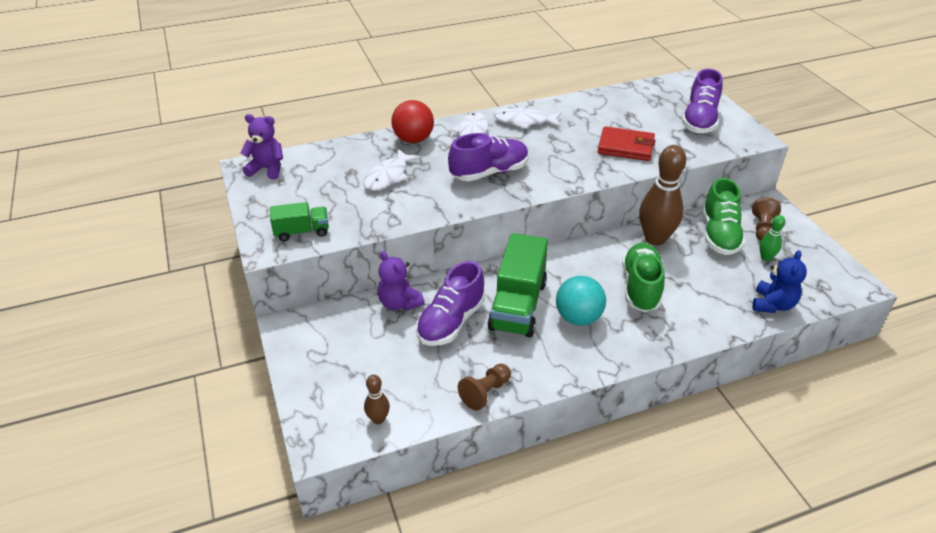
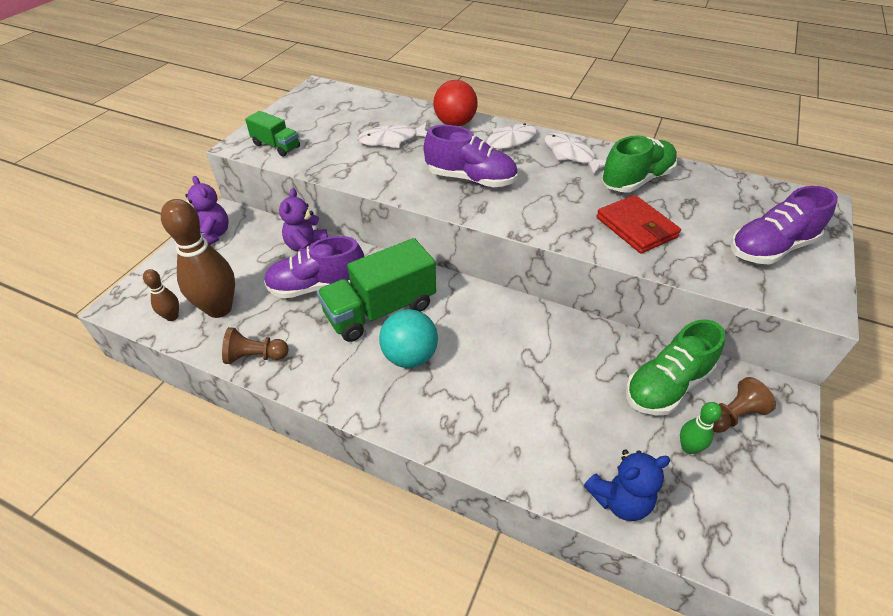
camera: 45 degrees right, 5 degrees up
purple teddy bear [240,114,283,179] -> purple teddy bear moved to [186,176,229,245]
green shoe [622,243,665,312] -> green shoe moved to [601,135,677,192]
brown bowling pin [639,145,686,246] -> brown bowling pin moved to [161,199,235,318]

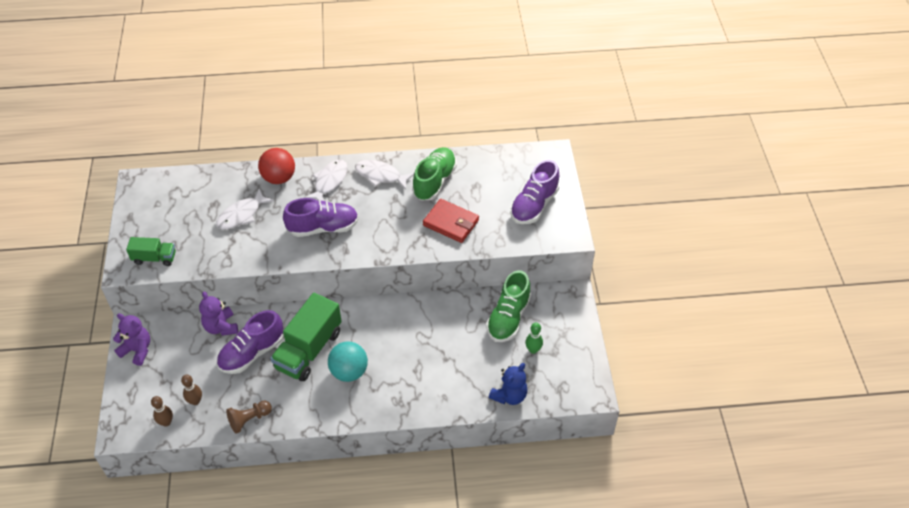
camera: 30 degrees left, 5 degrees up
brown bowling pin [161,199,235,318] -> brown bowling pin [181,375,202,405], size x0.47
brown pawn [713,377,776,433] -> none

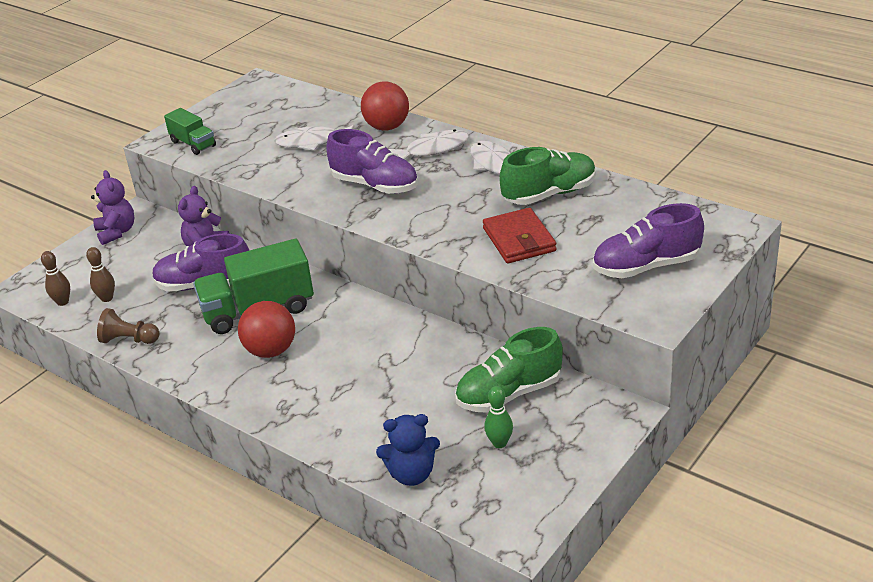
camera: 45 degrees right, 15 degrees down
turquoise ball [328,342,368,382] -> red ball [238,301,295,358]

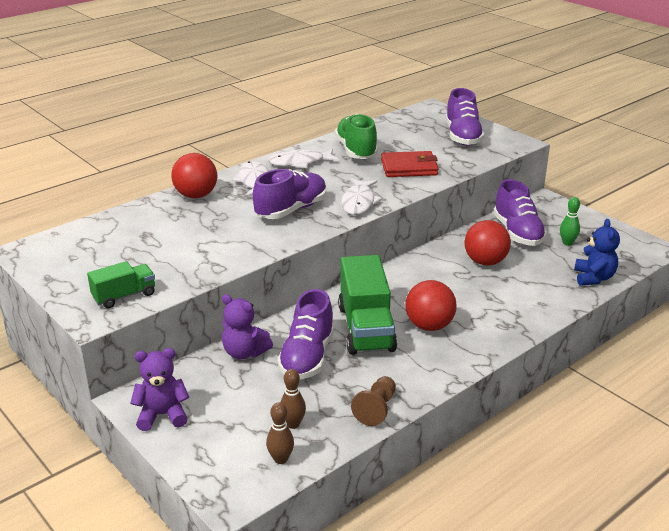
camera: 80 degrees left, 5 degrees down
white fish [274,125,354,151] -> white fish moved to [341,178,382,215]
green shoe [455,327,563,413] -> purple shoe [493,179,547,246]
none -> red ball [465,220,511,266]

